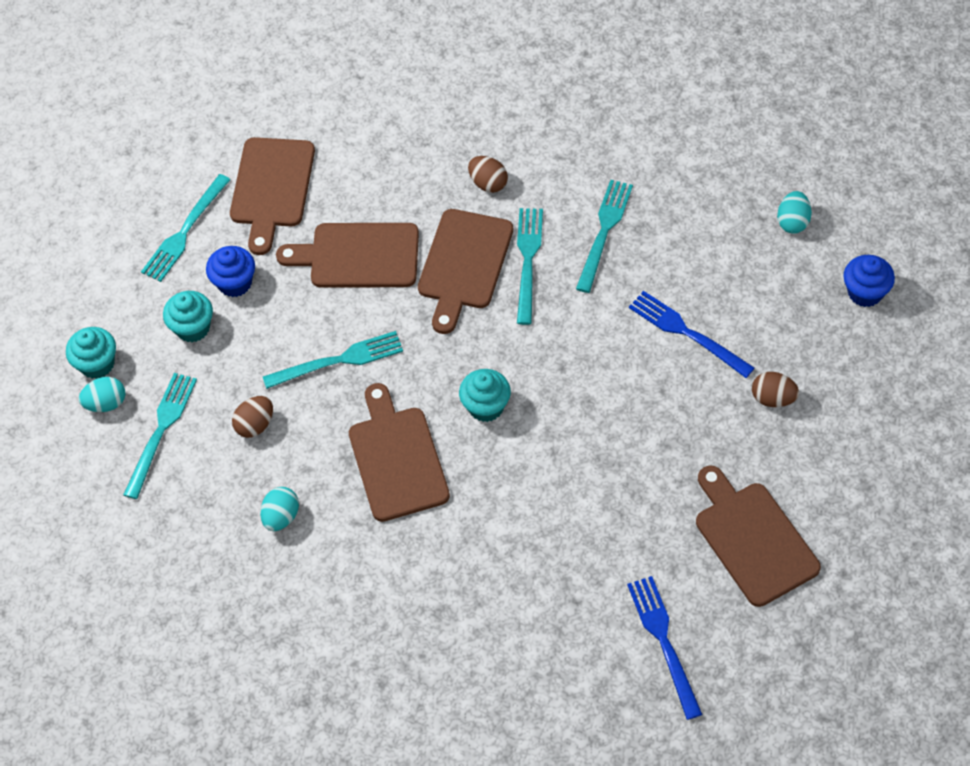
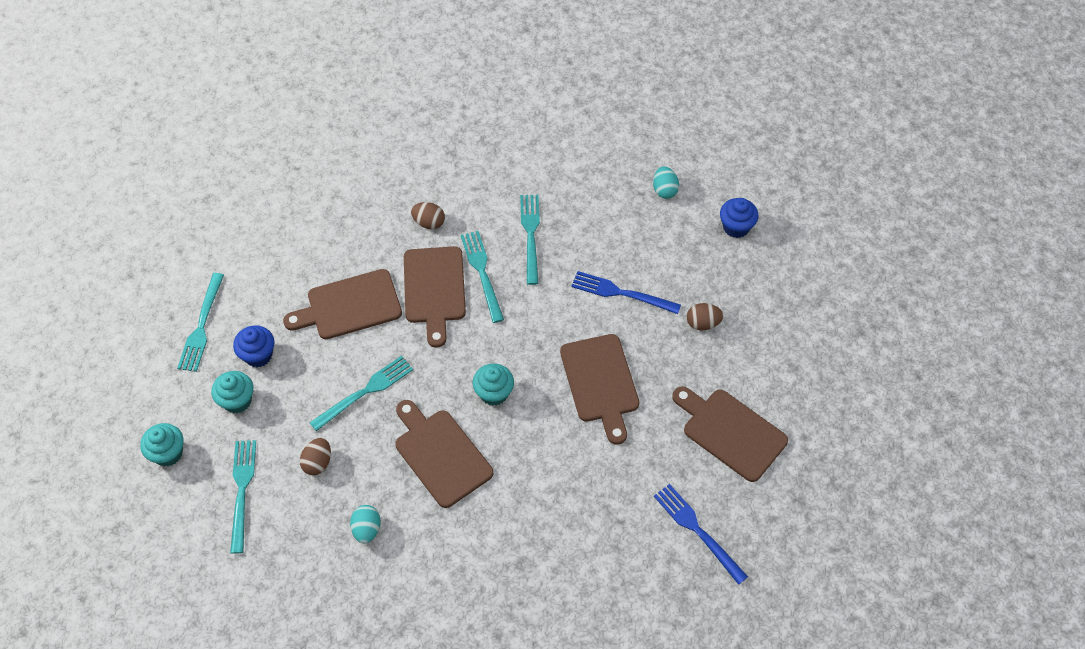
camera: 25 degrees left, 0 degrees up
turquoise egg [79,377,126,412] -> none
brown cutting board [230,137,315,255] -> brown cutting board moved to [560,334,639,445]

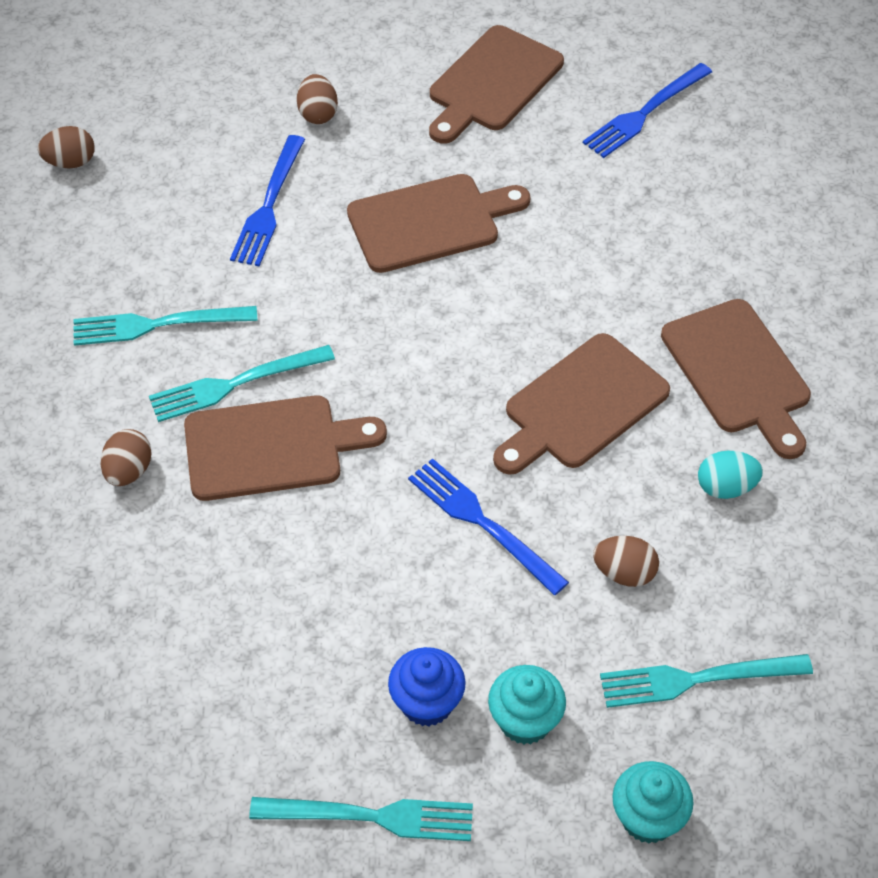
camera: 95 degrees left, 5 degrees down
brown cutting board [283,269,402,339] -> brown cutting board moved to [661,299,811,459]
turquoise fork [310,356,413,431] -> blue fork [408,458,569,595]
turquoise cupcake [472,363,514,406] -> none
turquoise egg [653,166,679,199] -> brown egg [38,126,95,168]
blue cupcake [720,198,758,238] -> none

